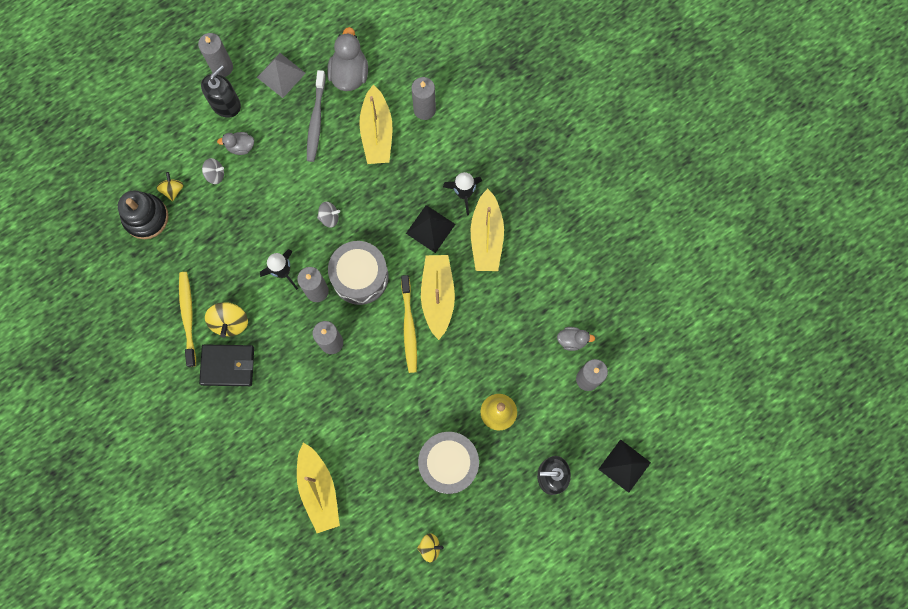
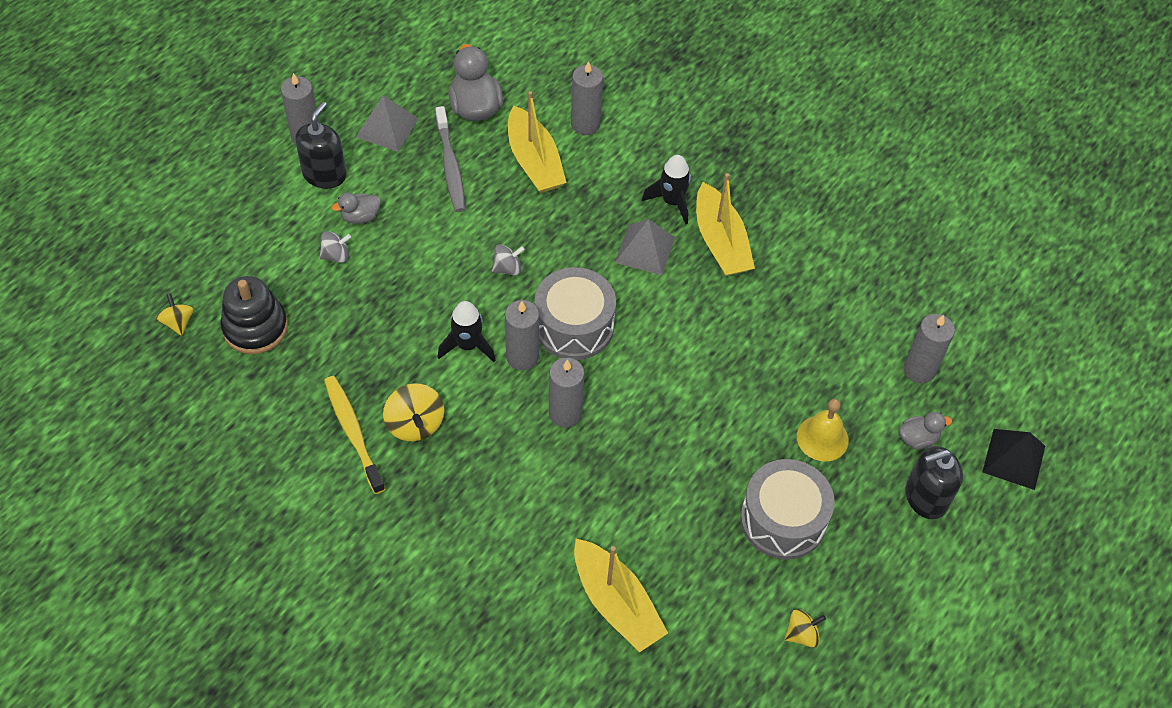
camera: 20 degrees left, 20 degrees down
yellow spinning top [157,172,183,201] -> yellow spinning top moved to [156,293,194,336]
black wallet [199,344,254,386] -> none
yellow toothbrush [401,275,417,373] -> none
black pyramid [406,205,456,253] -> grey pyramid [615,219,675,275]
yellow boat [421,255,455,340] -> none
grey duck [557,327,595,351] -> grey duck moved to [899,412,952,450]

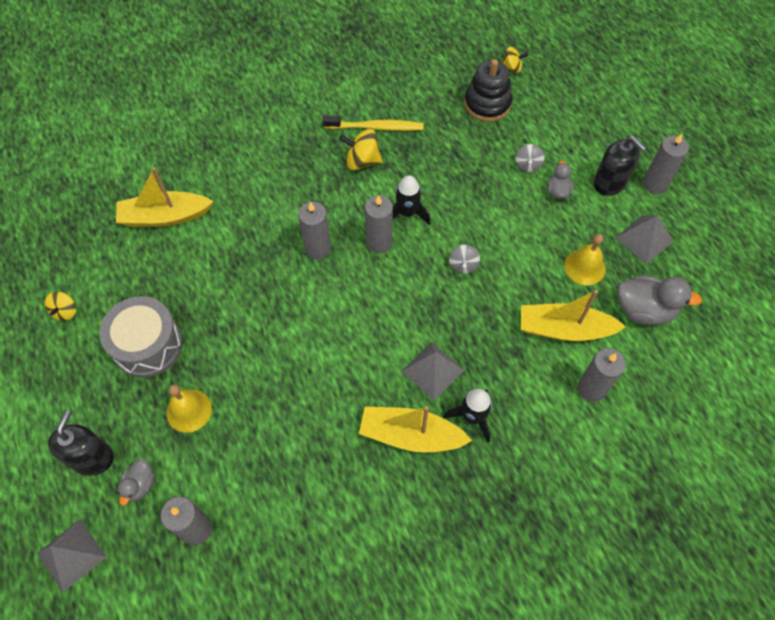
camera: 120 degrees right, 5 degrees up
grey toothbrush [435,106,465,212] -> yellow bell [564,234,606,285]
grey drum [535,267,616,360] -> none
black pyramid [982,429,1045,490] -> grey pyramid [37,519,107,592]

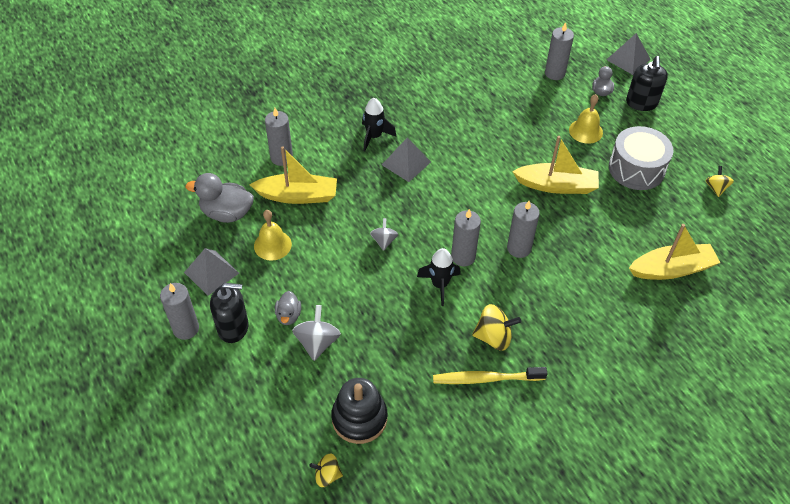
camera: 175 degrees right, 10 degrees down
yellow boat [359,406,472,453] -> yellow boat moved to [512,136,599,194]
grey spinning top [515,144,545,173] -> grey spinning top [292,305,341,361], size x1.56
black soap dispenser [594,136,646,196] -> black soap dispenser turned 135 degrees clockwise [210,283,249,343]

